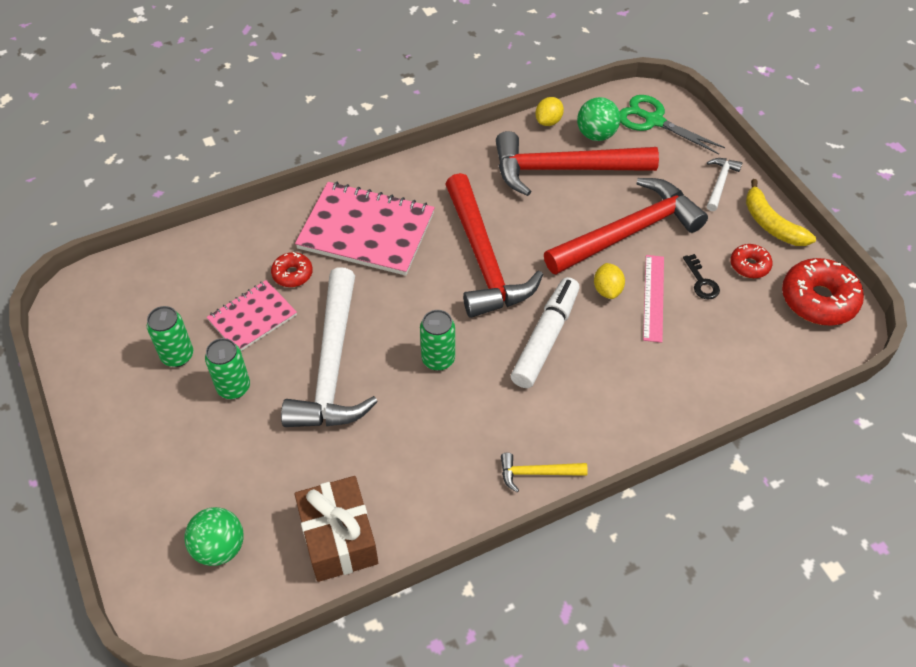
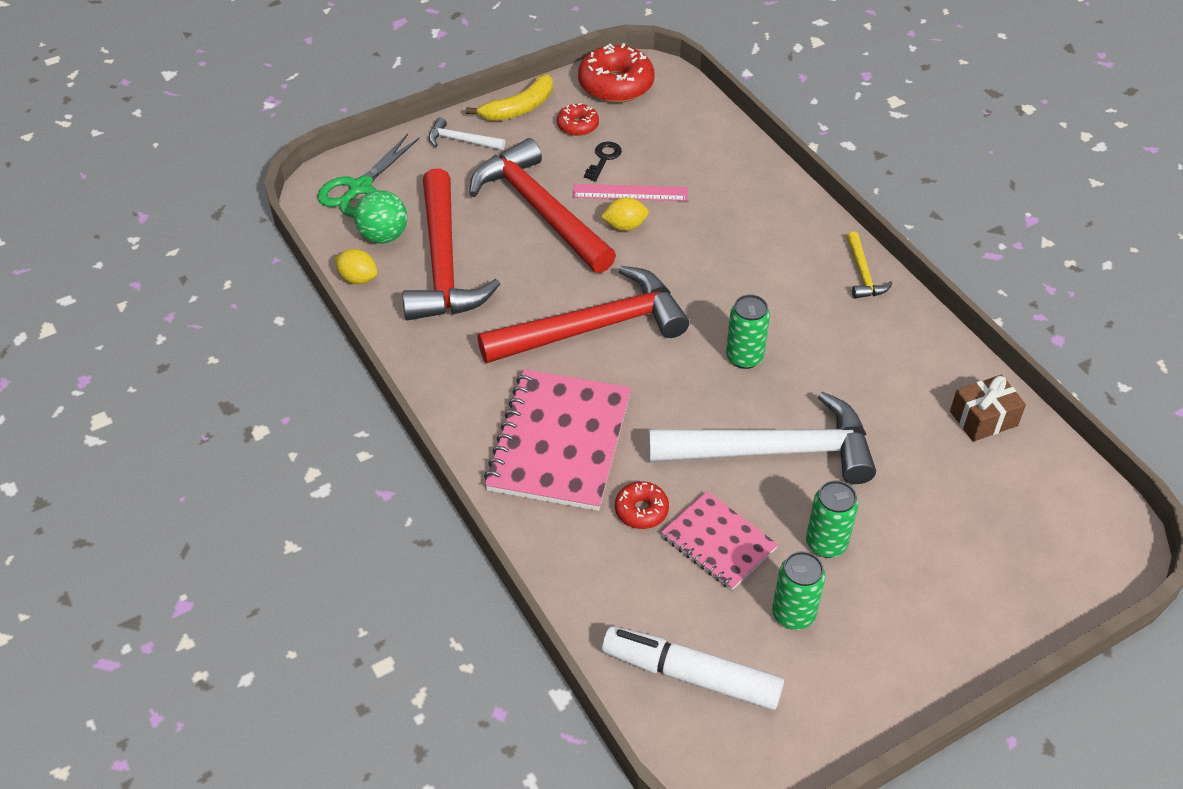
camera: 95 degrees left, 5 degrees down
green ball [184,507,244,566] -> none
brown gift [295,476,378,582] -> brown gift [950,375,1026,442], size x0.66
white marker [511,277,580,388] -> white marker moved to [602,626,784,710]
black key [683,254,720,300] -> black key turned 45 degrees counterclockwise [584,142,622,181]

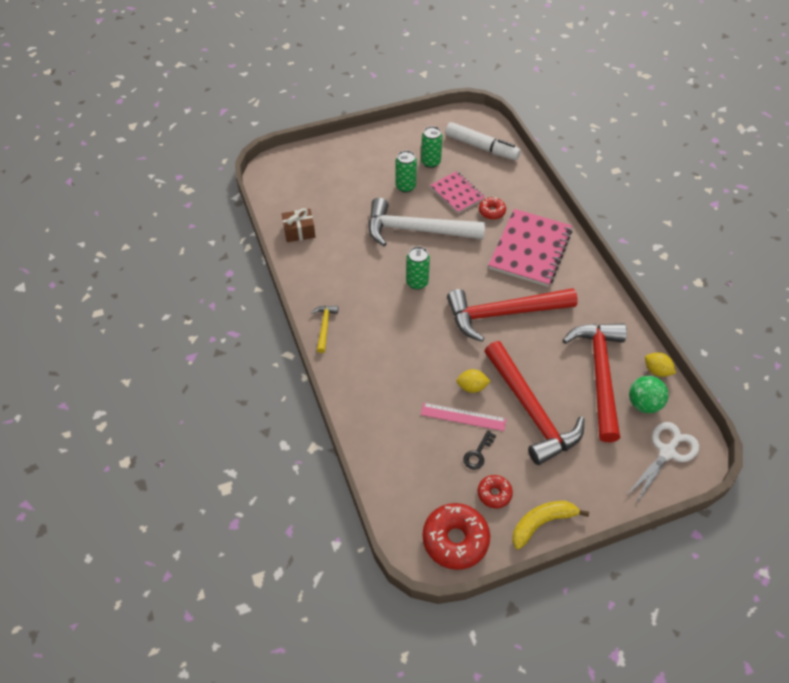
camera: 170 degrees left, 5 degrees up
green scissors [317,134,420,217] -> white scissors [626,422,699,504]
white hammer [429,117,505,150] -> none

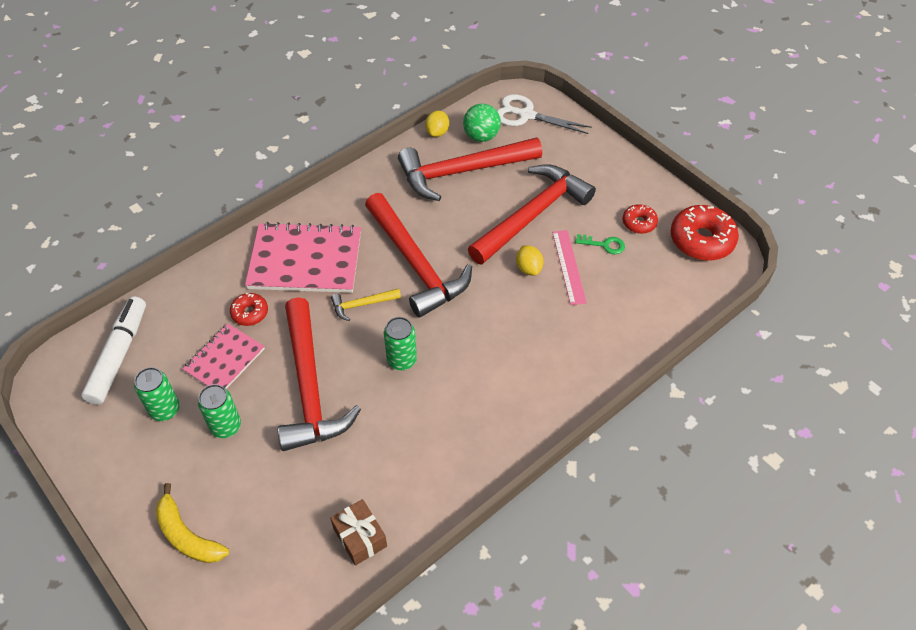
camera: 110 degrees left, 0 degrees up
yellow hammer [311,306,338,353] -> yellow hammer moved to [331,288,401,321]
white hammer [368,198,485,246] -> red hammer [278,297,361,451]
black key [463,430,496,469] -> green key [575,234,625,254]
yellow banana [512,501,589,550] -> yellow banana moved to [155,483,229,563]

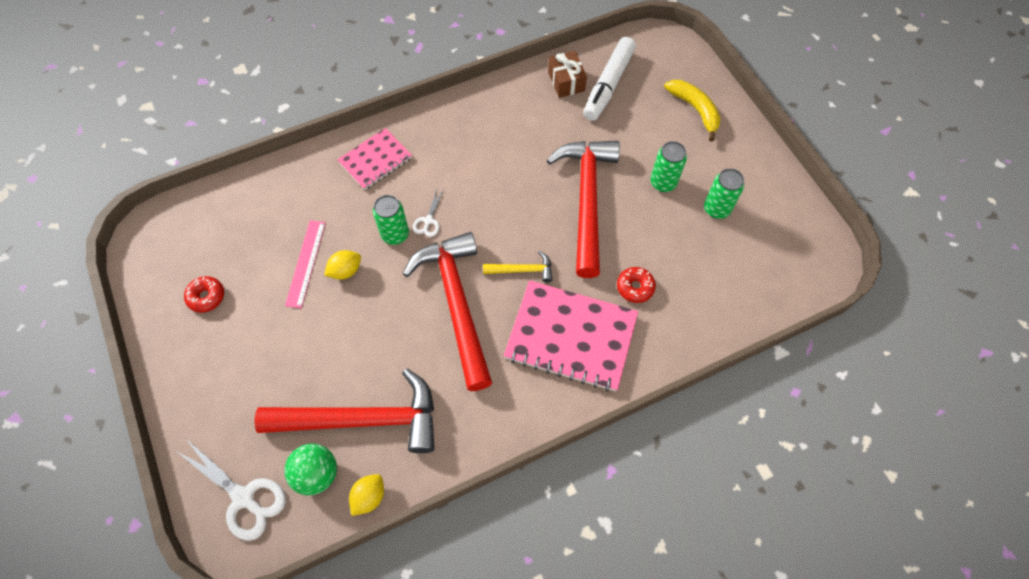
camera: 165 degrees left, 10 degrees up
white marker [81,296,146,405] -> white marker moved to [583,37,636,121]
pink notebook [183,324,265,389] -> pink notebook moved to [337,128,412,190]
green can [384,317,417,370] -> green can moved to [373,195,409,245]
red hammer [468,164,596,264] -> none
yellow lemon [516,245,544,276] -> yellow lemon turned 60 degrees clockwise [324,250,361,280]
green key [575,234,625,254] -> none
red donut [671,205,739,261] -> none
none -> white scissors [413,190,443,237]

